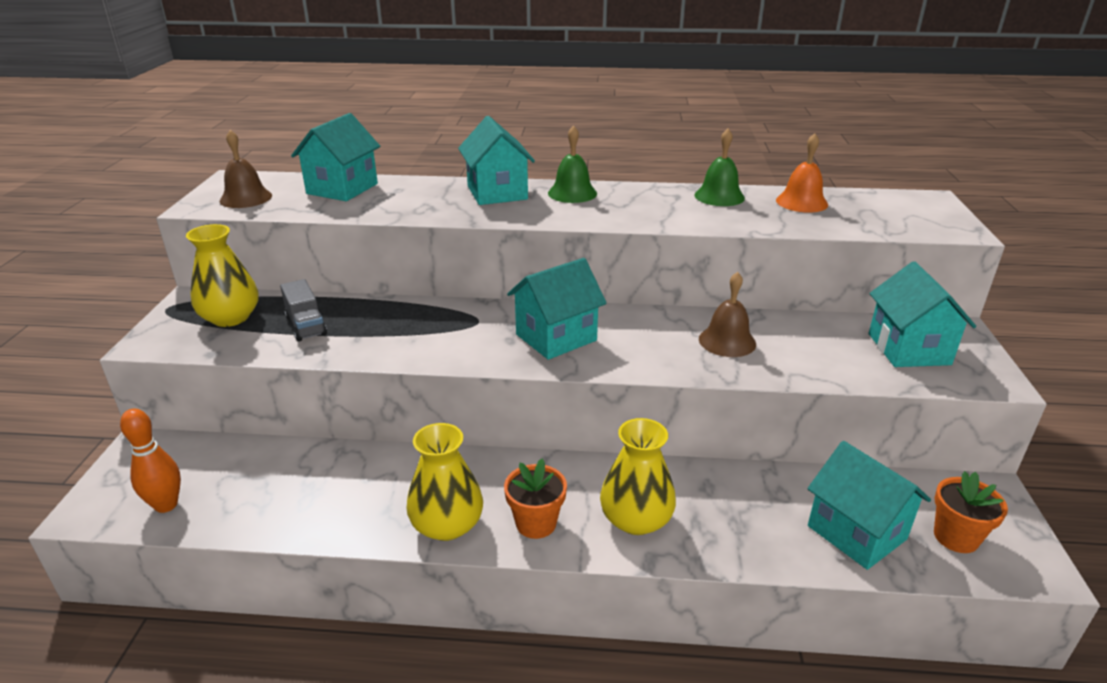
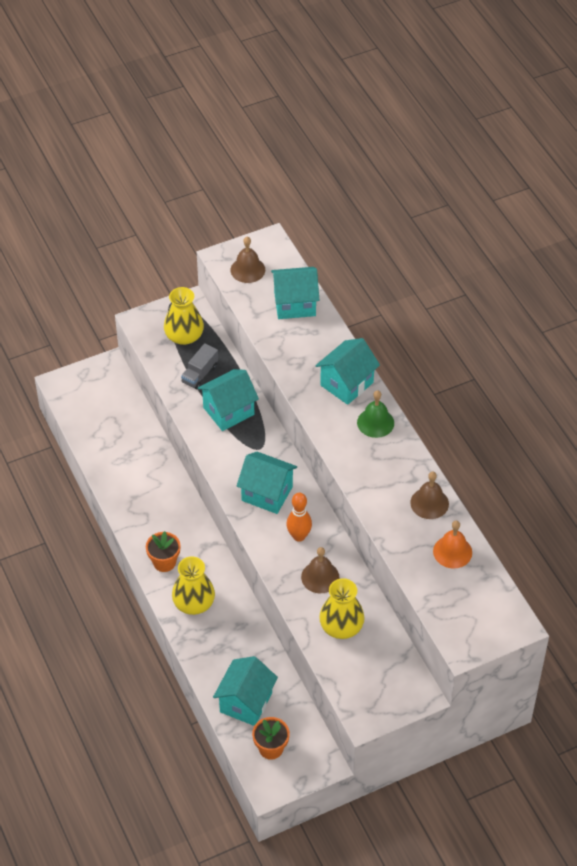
camera: 60 degrees right, 20 degrees up
orange bowling pin [120,409,181,513] -> orange bowling pin moved to [286,493,312,542]
yellow vase [406,423,483,541] -> yellow vase moved to [319,578,365,639]
green bell [694,129,745,206] -> brown bell [410,472,449,519]
turquoise house [869,261,976,367] -> turquoise house moved to [198,369,259,431]

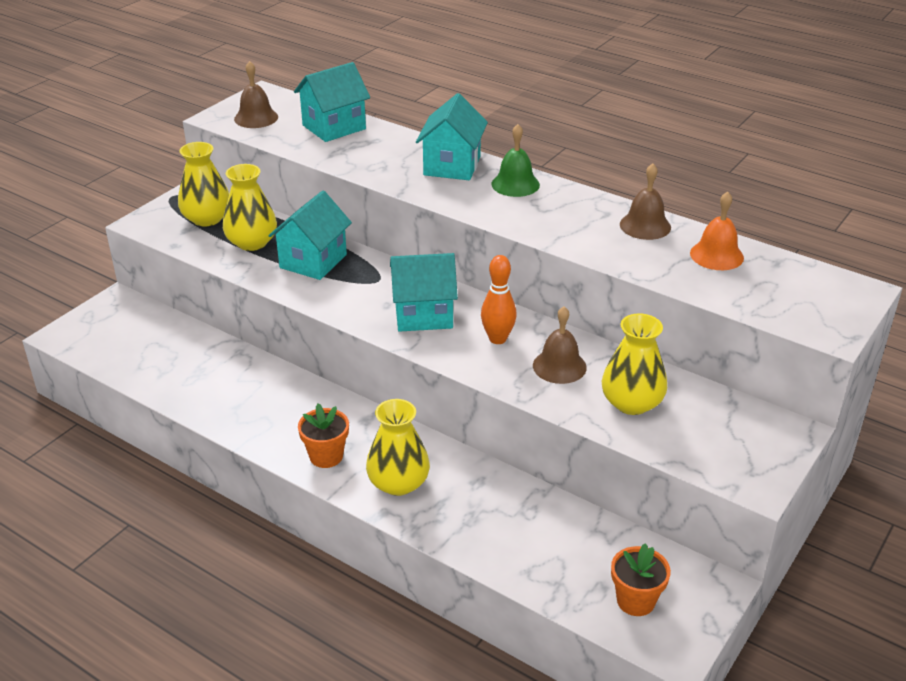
camera: 30 degrees left, 15 degrees down
grey truck [181,343,218,390] -> yellow vase [223,164,277,251]
turquoise house [213,656,278,726] -> none

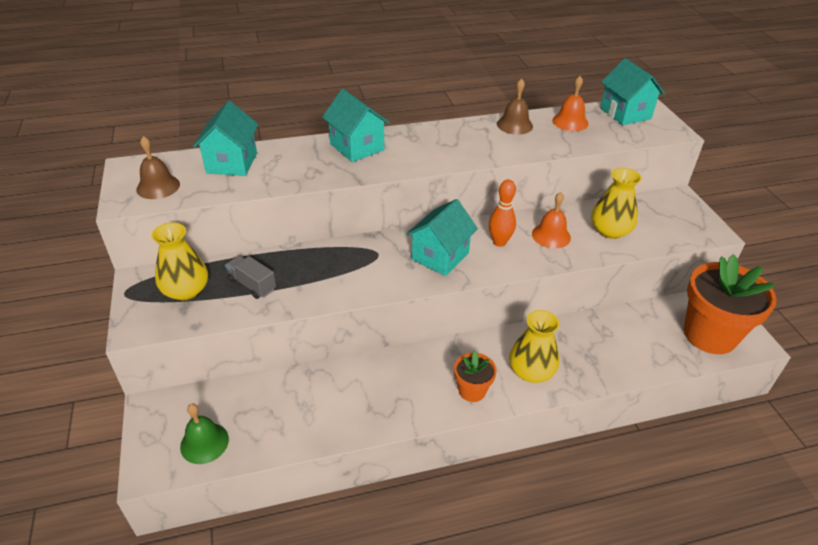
camera: 50 degrees left, 5 degrees up
yellow vase [223,164,277,251] -> grey truck [225,255,276,299]
turquoise house [268,191,352,280] -> turquoise house moved to [600,58,665,125]
green bell [492,124,540,197] -> green bell moved to [180,404,229,464]
brown bell [533,306,587,384] -> orange bell [532,192,571,248]
orange flower pot [611,543,671,616] -> orange flower pot [684,254,777,354], size x2.03

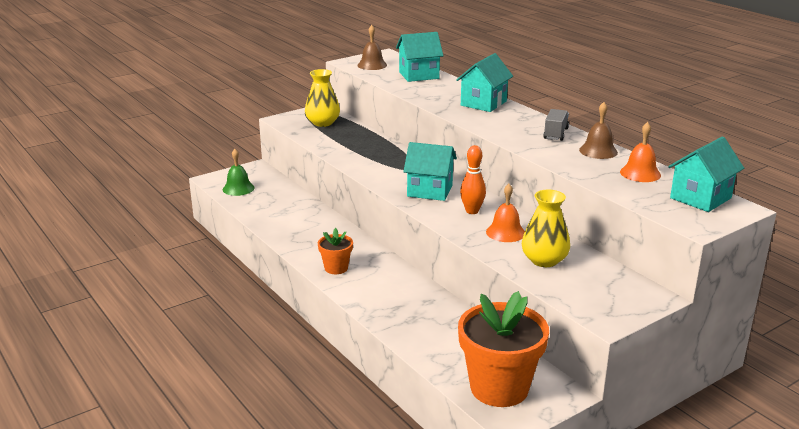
camera: 70 degrees right, 15 degrees down
grey truck [225,255,276,299] -> grey truck moved to [543,109,569,141]
yellow vase [509,310,560,383] -> none

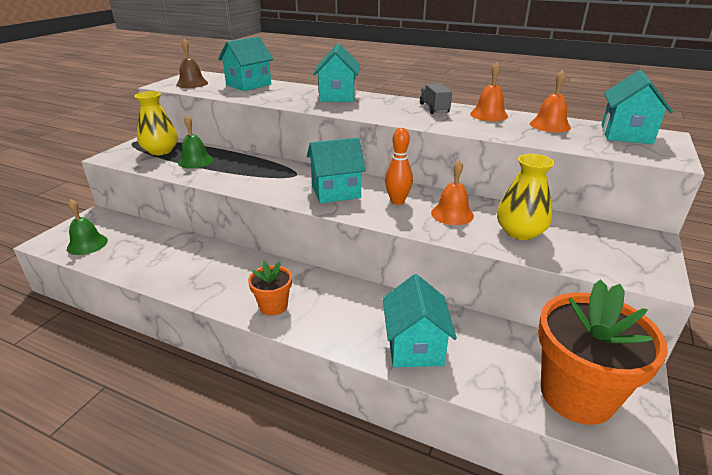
camera: 30 degrees left, 5 degrees up
brown bell [579,102,618,159] -> orange bell [470,62,508,121]
none -> green bell [178,115,213,169]
none -> turquoise house [383,274,457,367]

